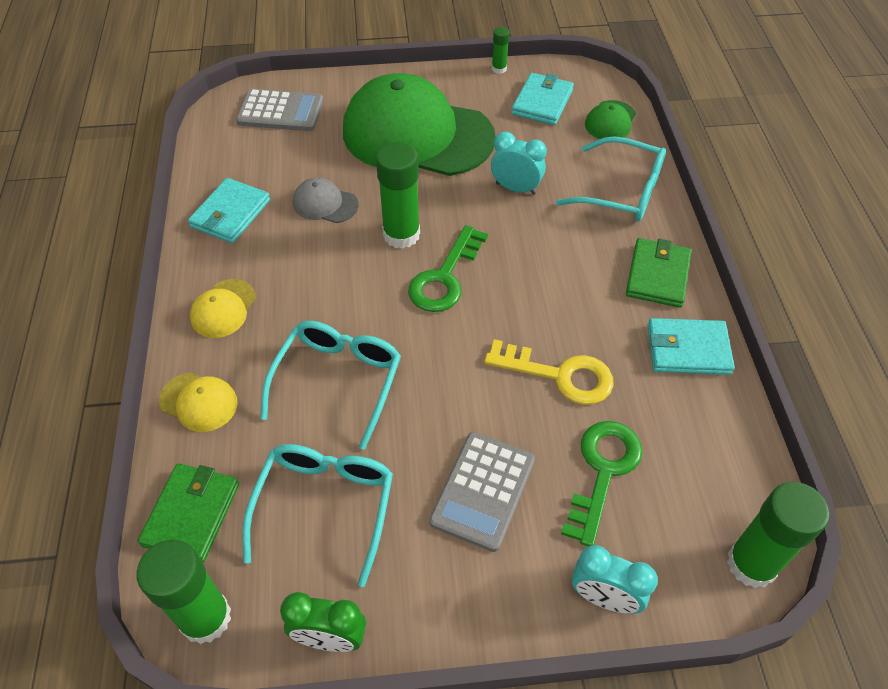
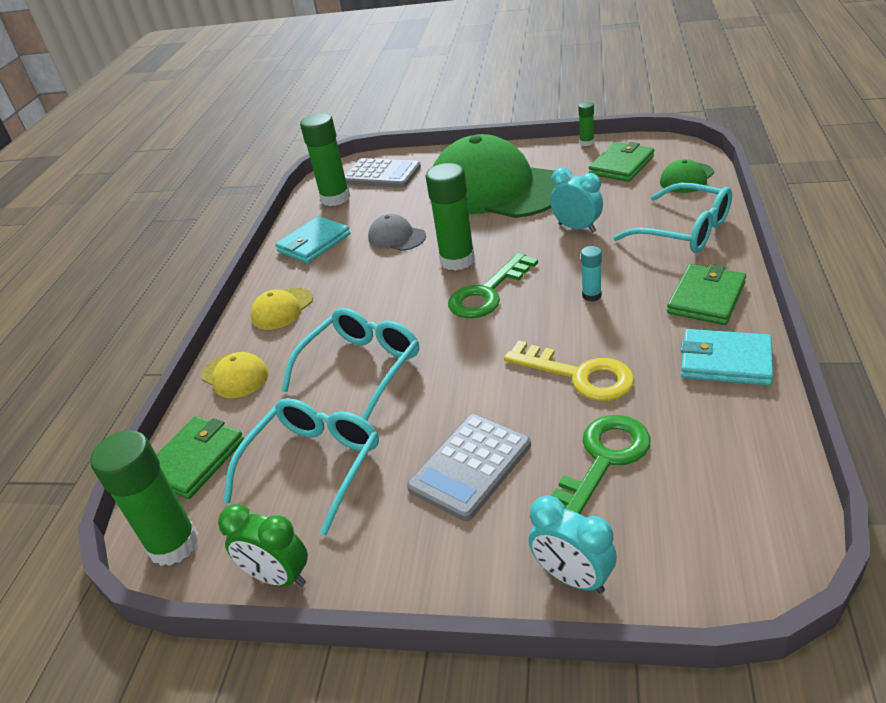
camera: 20 degrees right, 15 degrees down
turquoise wallet [511,73,574,125] -> green wallet [589,142,654,182]
green glue stick [727,482,829,588] -> green glue stick moved to [300,113,350,206]
none -> turquoise glue stick [581,246,602,302]

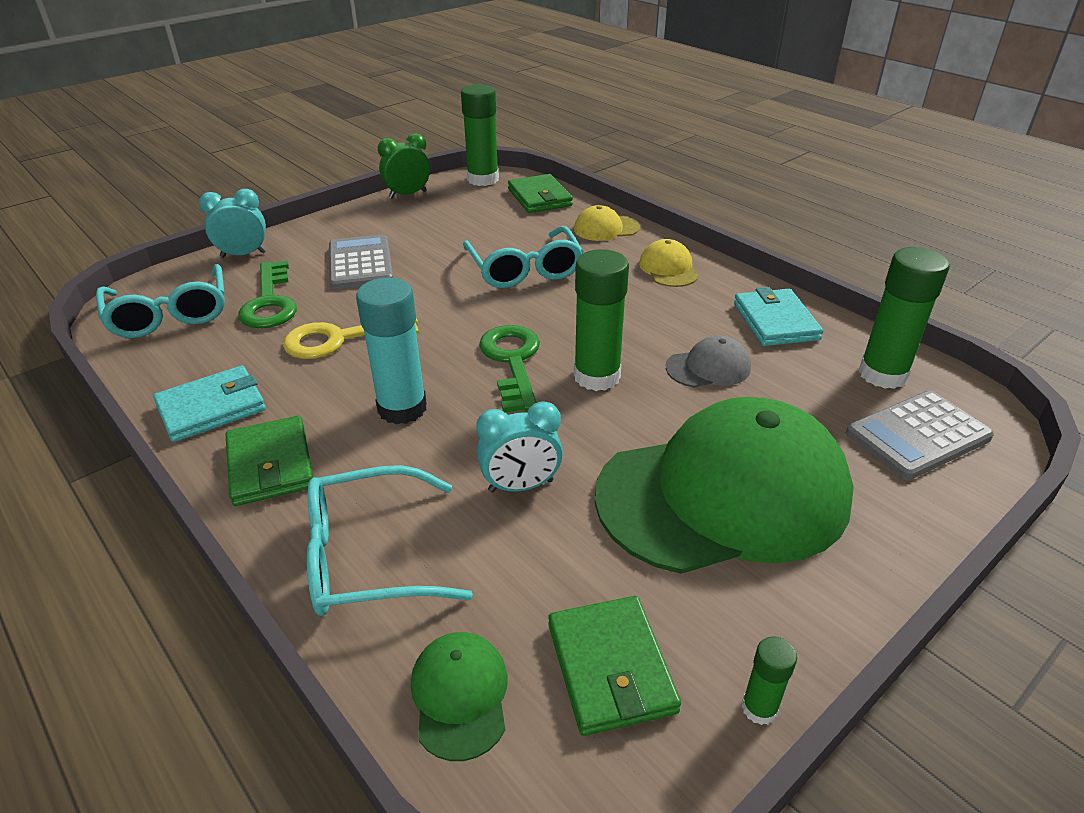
camera: 125 degrees right, 0 degrees up
turquoise glasses [223,398,379,535] -> turquoise glasses moved to [96,264,225,338]
turquoise glue stick [581,246,602,302] -> turquoise glue stick [356,277,427,425], size x2.05

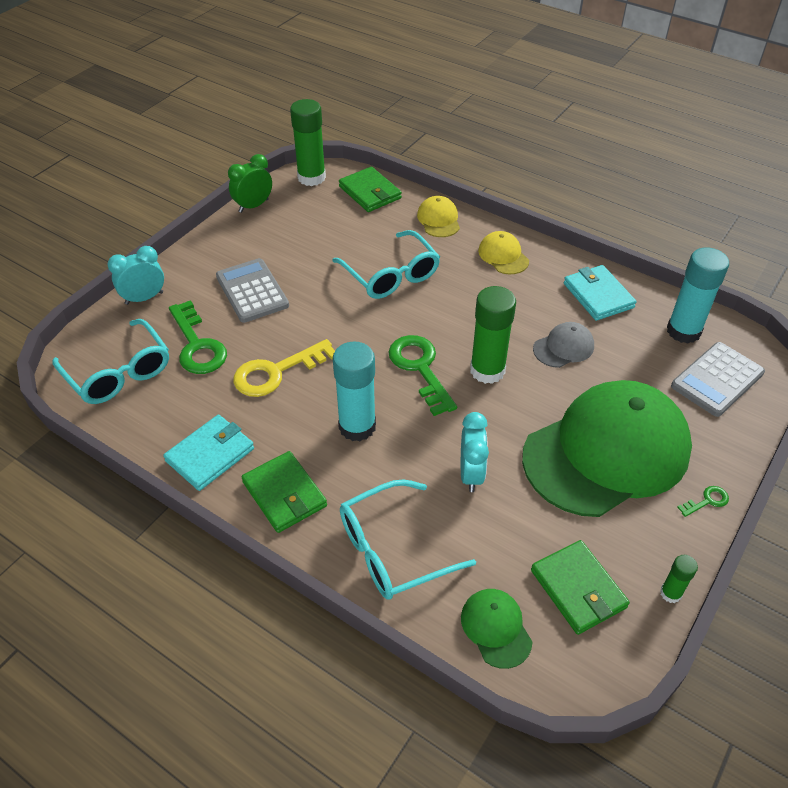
camera: 15 degrees left, 10 degrees up
turquoise clock [476,401,563,492] -> turquoise clock turned 60 degrees counterclockwise [461,412,489,492]
yellow cap [574,205,640,241] -> yellow cap turned 105 degrees clockwise [417,196,460,237]
green glue stick [859,247,950,389] -> turquoise glue stick [667,247,729,344]
none -> green key [677,486,729,517]

